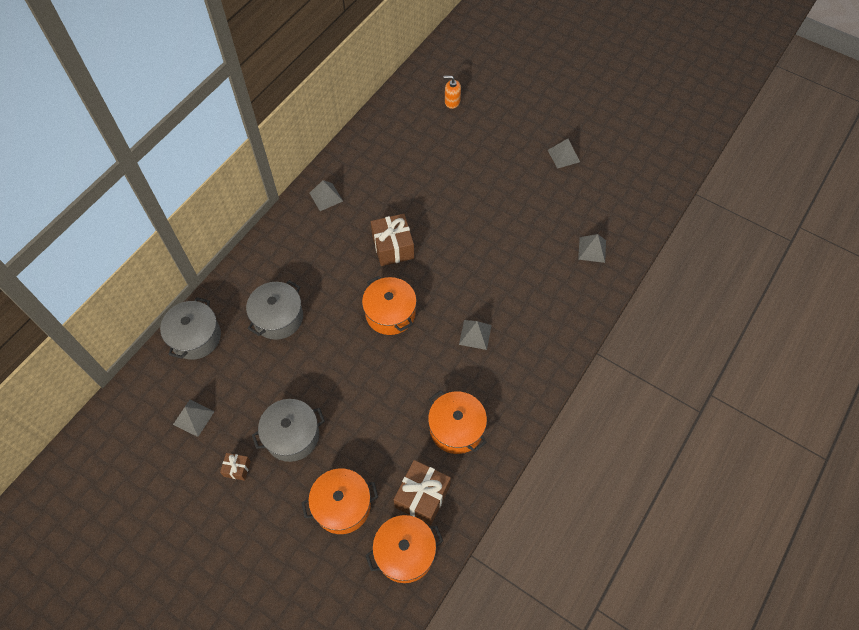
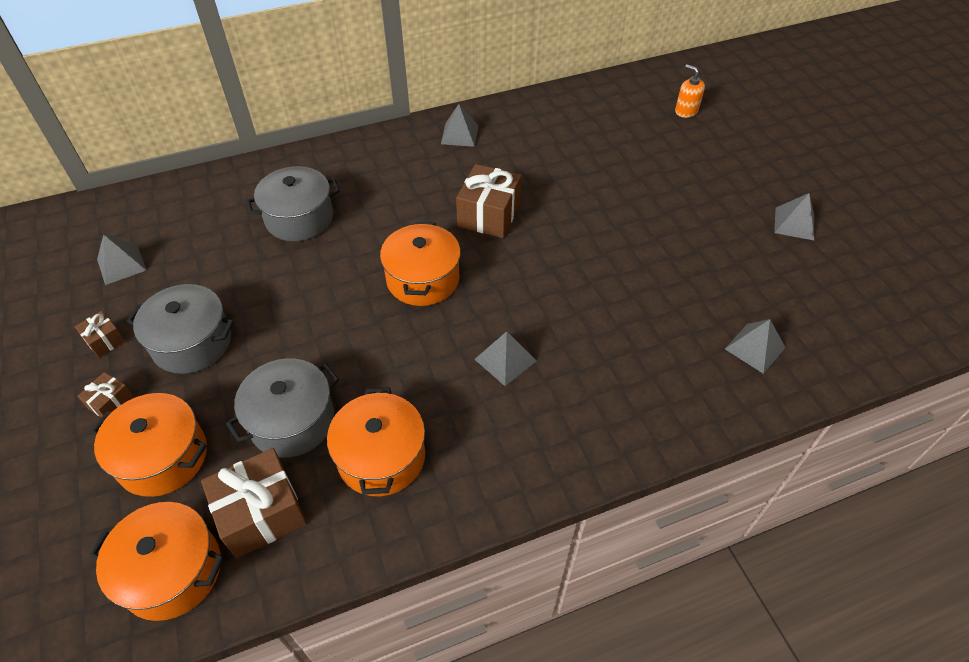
camera: 35 degrees right, 10 degrees down
grey pot [160,297,221,360] -> grey pot moved to [226,358,339,457]
none -> brown gift [77,372,135,418]

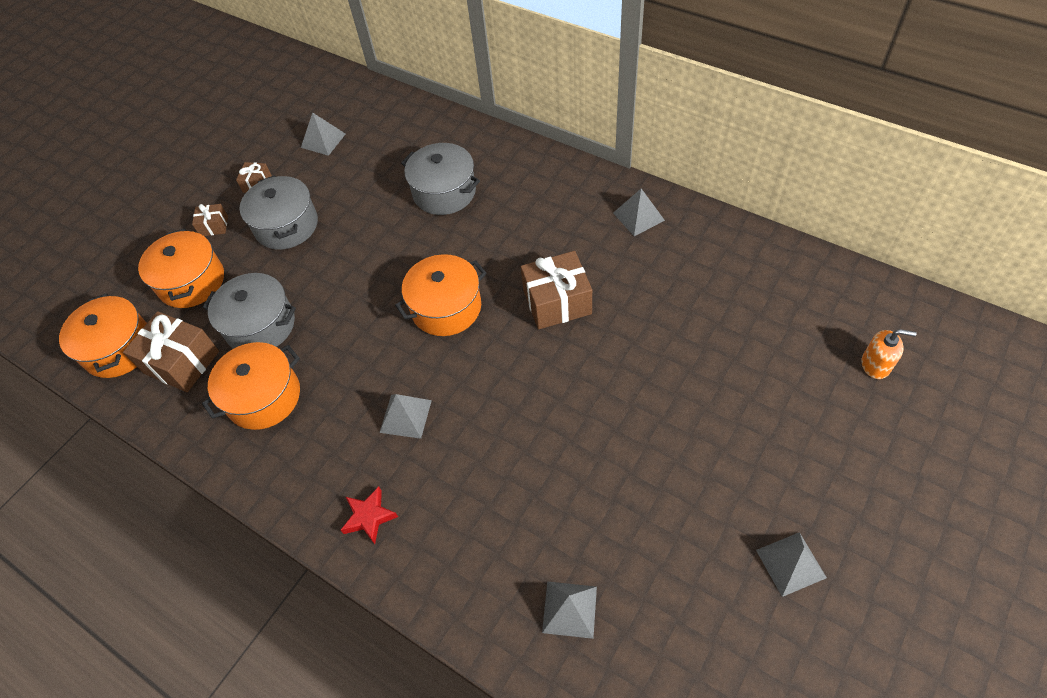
camera: 60 degrees right, 5 degrees up
orange soap dispenser [675,64,705,118] -> orange soap dispenser turned 90 degrees clockwise [862,329,917,379]
none -> red star [340,487,398,544]

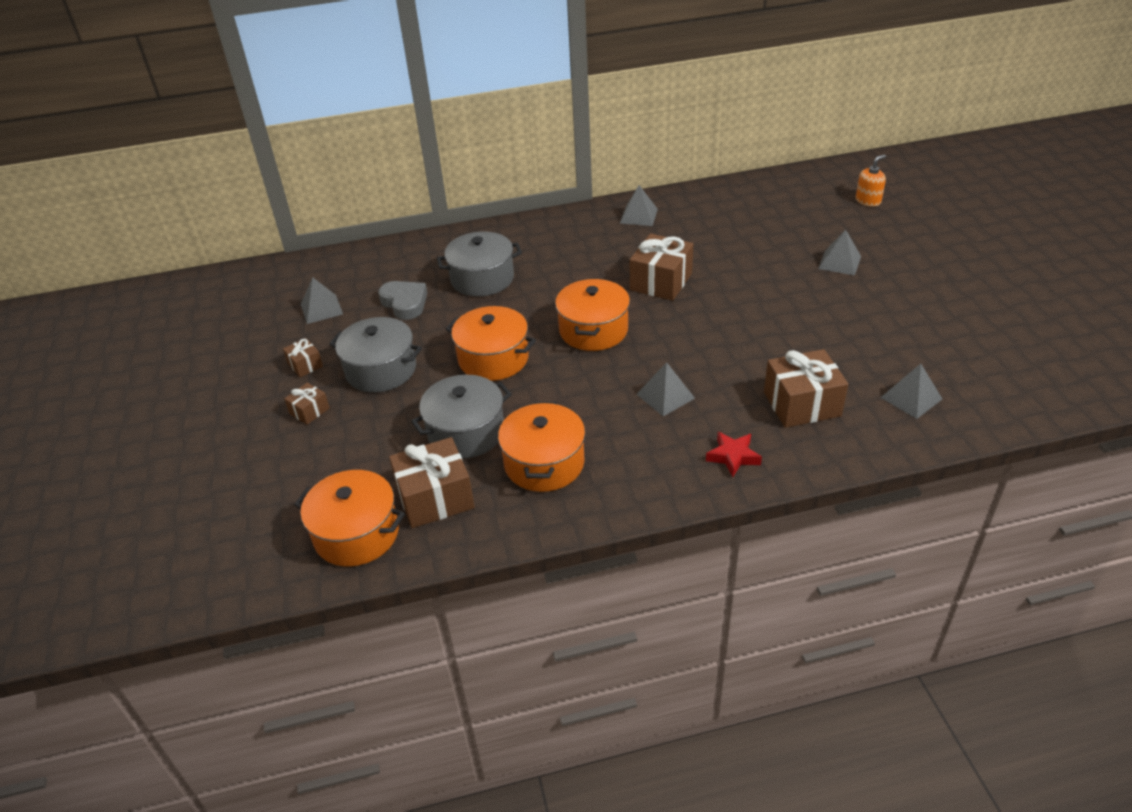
camera: 50 degrees left, 15 degrees down
orange pot [138,228,224,308] -> orange pot moved to [446,306,536,381]
grey pyramid [756,532,827,597] -> grey pyramid moved to [818,230,861,276]
none -> grey heart [378,281,427,320]
none -> brown gift [764,349,848,428]

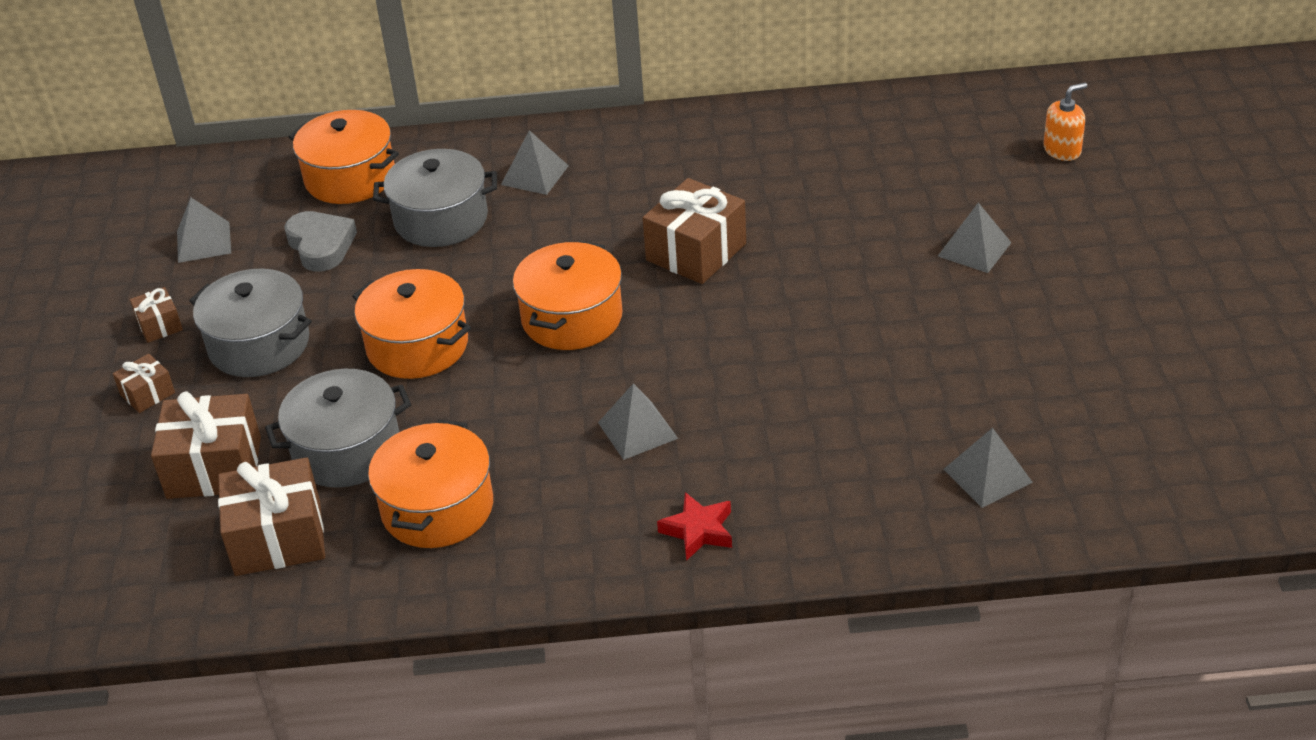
camera: 10 degrees right, 0 degrees up
orange pot [294,470,405,567] -> orange pot moved to [289,110,399,204]
grey pyramid [620,185,658,226] -> grey pyramid moved to [501,130,569,195]
brown gift [764,349,848,428] -> brown gift moved to [151,391,261,499]

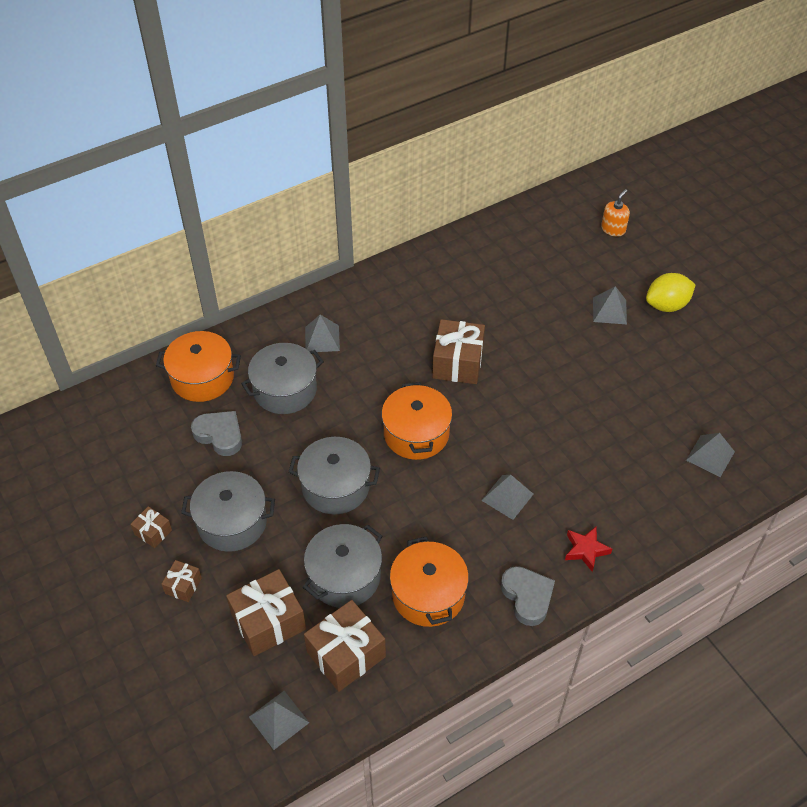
camera: 30 degrees left, 10 degrees up
grey pyramid [177,198,231,263] -> grey pyramid moved to [249,691,309,750]
orange pot [352,269,471,379] -> grey pot [289,437,380,515]
none -> grey heart [501,566,555,626]
none -> yellow lemon [646,273,696,312]

